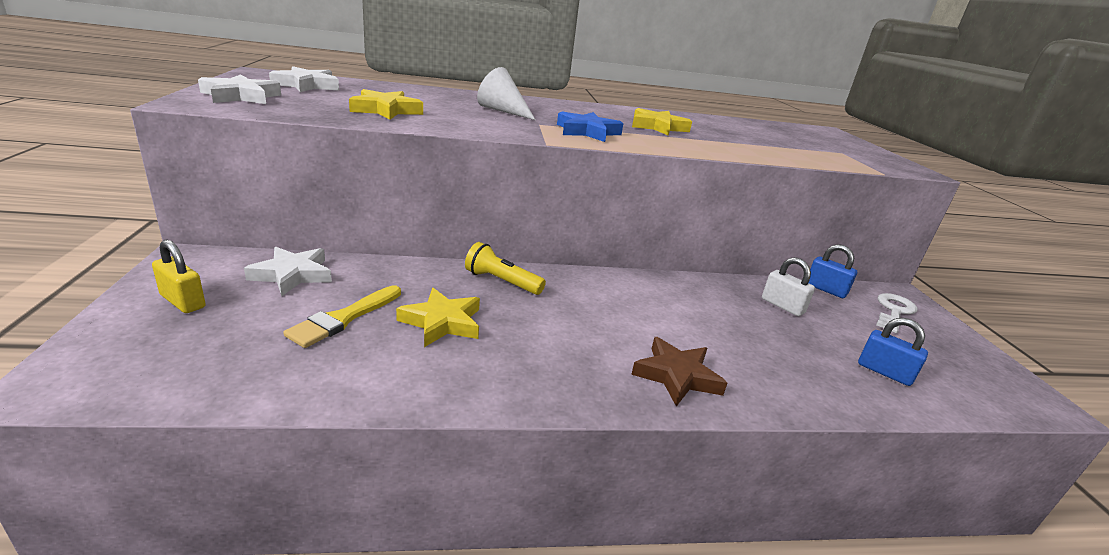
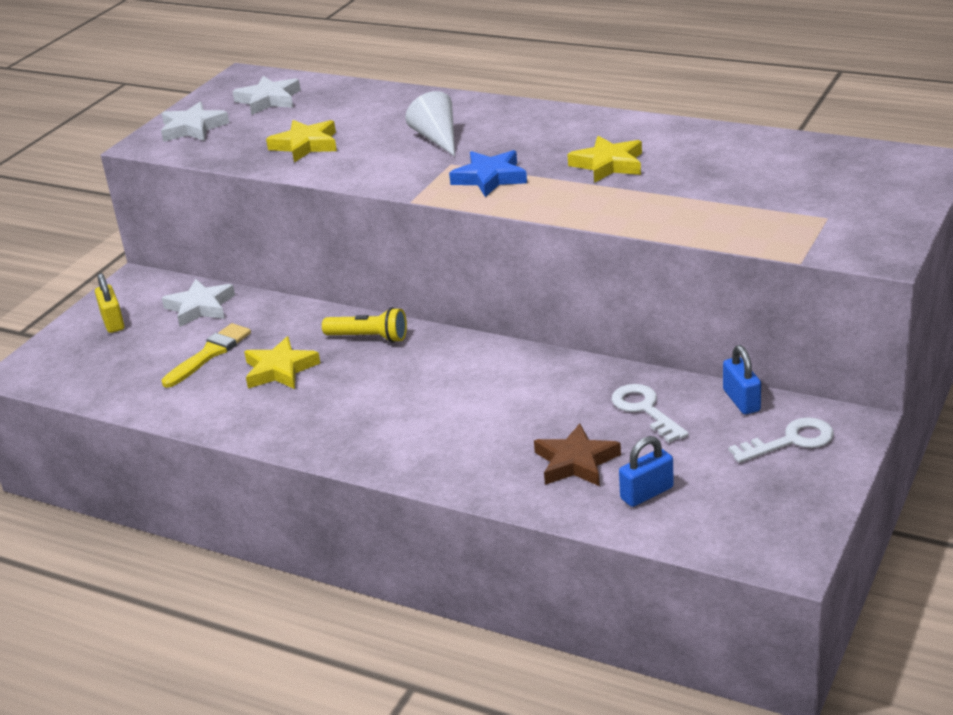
camera: 40 degrees right, 5 degrees up
yellow brush [283,285,401,348] -> yellow brush turned 150 degrees clockwise [162,323,251,388]
yellow flashlight [465,242,546,295] -> yellow flashlight turned 135 degrees clockwise [322,307,407,343]
brown star [631,337,727,407] -> brown star moved to [534,423,621,486]
white padlock [762,257,815,316] -> white key [612,384,689,443]
blue padlock [858,318,928,386] -> blue padlock turned 75 degrees clockwise [619,436,674,507]

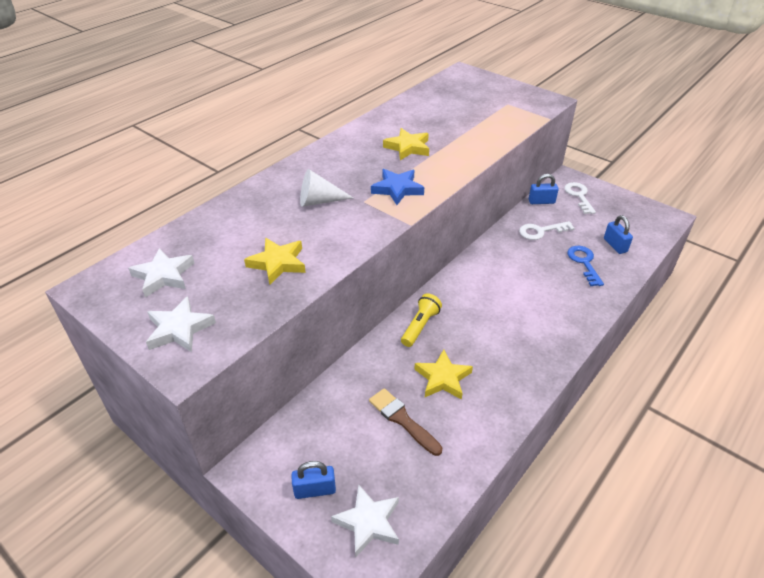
camera: 80 degrees left, 10 degrees up
yellow padlock [95,273,125,333] -> blue padlock [291,461,336,499]
white star [162,279,235,327] -> white star moved to [331,484,399,558]
yellow brush [162,323,251,388] -> brown brush [369,388,442,456]
brown star [534,423,621,486] -> blue key [567,246,604,286]

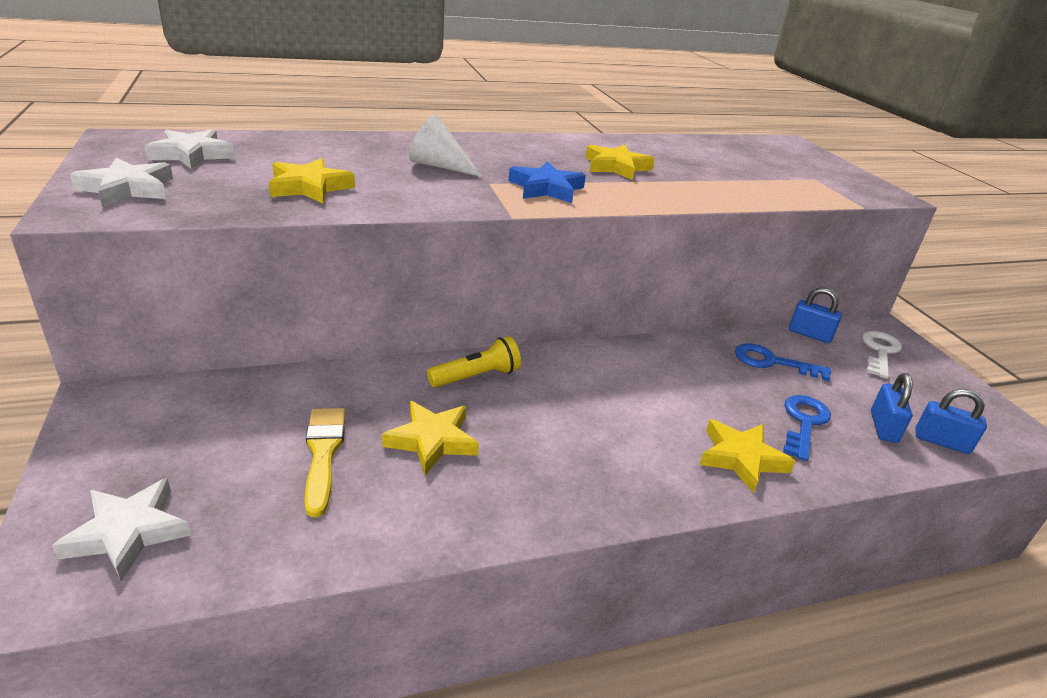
camera: 30 degrees right, 10 degrees down
blue padlock [291,461,336,499] -> blue padlock moved to [915,389,987,454]
brown brush [369,388,442,456] -> yellow brush [305,408,346,517]
white key [519,221,575,240] -> blue key [735,343,831,381]
none -> yellow star [699,419,796,493]

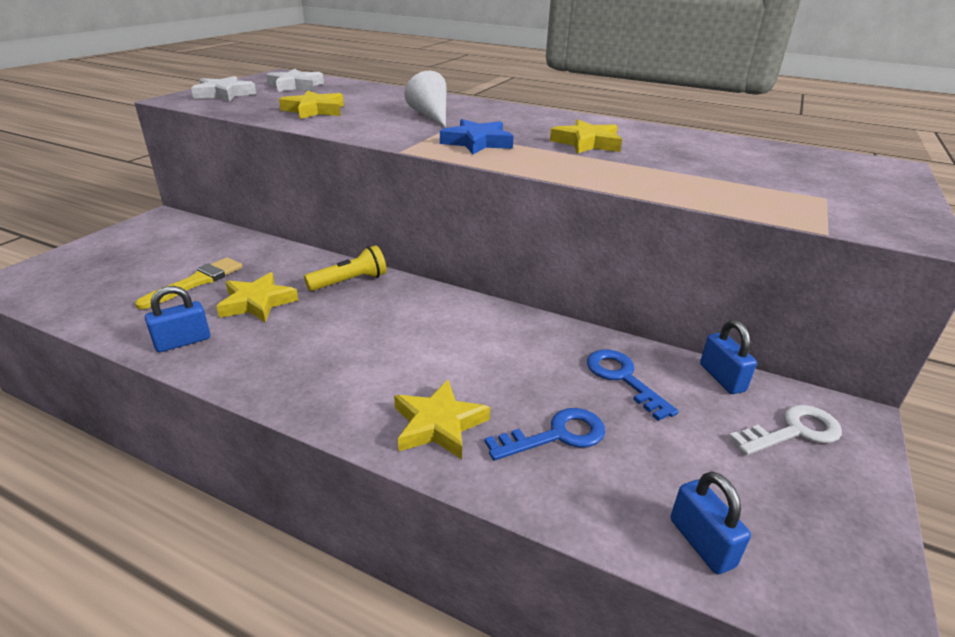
camera: 45 degrees right, 0 degrees up
white star [52,478,191,581] -> none
yellow flashlight [427,336,521,387] -> yellow flashlight turned 45 degrees counterclockwise [304,245,386,291]
blue padlock [871,373,913,443] -> blue padlock moved to [145,286,210,352]

